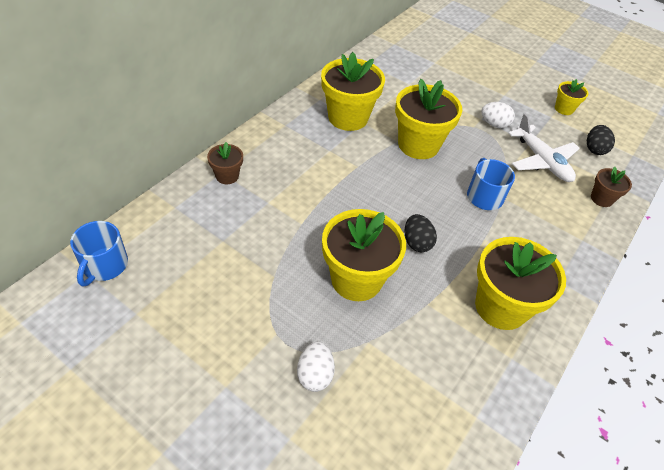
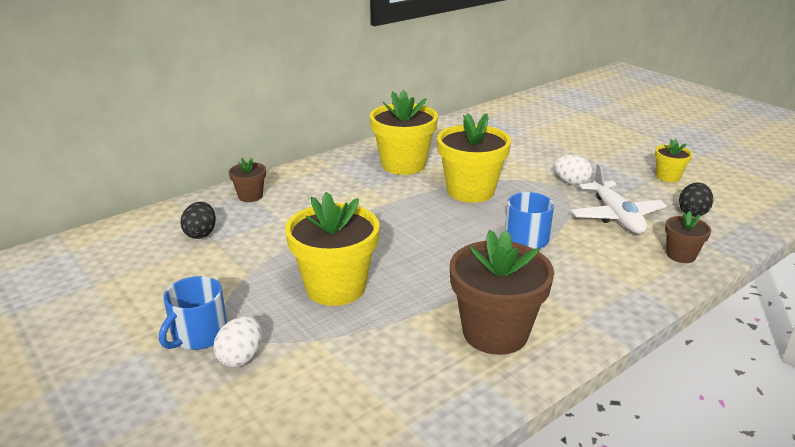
camera: 20 degrees right, 20 degrees down
blue mug [70,221,128,286] -> blue mug moved to [159,276,227,350]
black egg [404,214,437,252] -> black egg moved to [181,202,216,239]
yellow flower pot [475,237,566,330] -> brown flower pot [450,230,554,355]

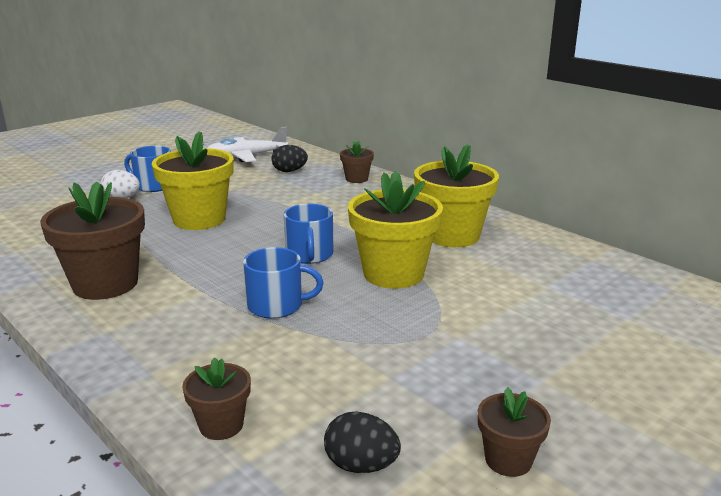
camera: 85 degrees right, 5 degrees down
white egg [554,155,592,185] -> none
white plane [571,164,667,234] -> white plane moved to [207,127,288,162]
yellow flower pot [655,139,693,182] -> brown flower pot [478,387,551,477]
none -> blue mug [284,204,333,264]

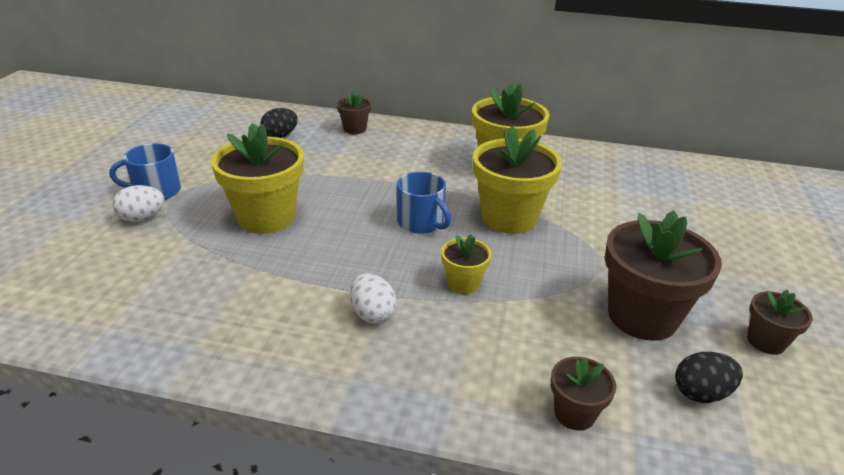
camera: 35 degrees left, 10 degrees up
brown flower pot [40,181,145,300] -> brown flower pot moved to [605,210,722,341]
white plane [207,127,288,162] -> none
blue mug [243,247,324,319] -> yellow flower pot [441,234,491,294]
none -> white egg [350,273,397,324]

